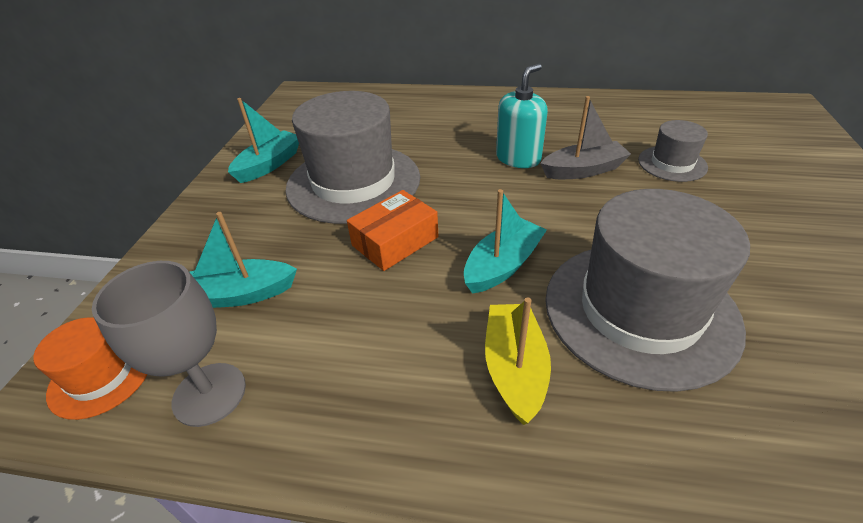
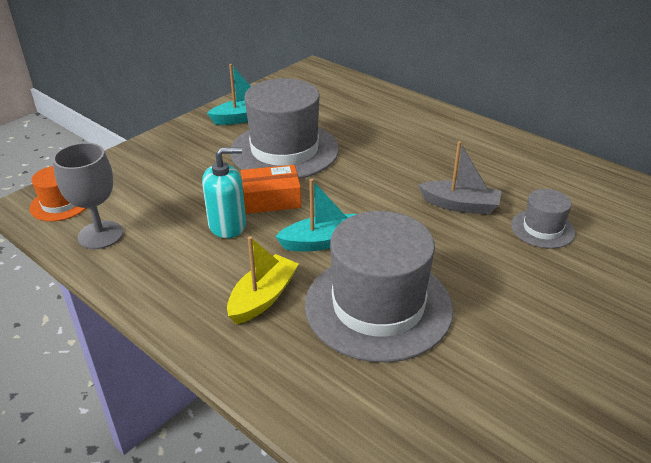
camera: 30 degrees right, 5 degrees down
turquoise boat [190,212,297,308] -> none
turquoise soap dispenser [496,64,548,168] -> turquoise soap dispenser moved to [202,147,246,238]

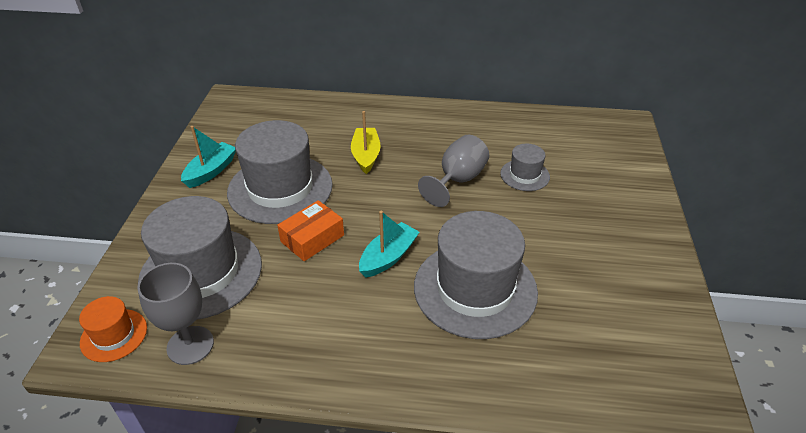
camera: 35 degrees left, 5 degrees up
turquoise soap dispenser [202,147,246,238] -> none
yellow boat [227,236,299,325] -> yellow boat moved to [351,111,381,174]
grey boat [418,141,502,215] -> grey goblet [418,135,489,207]
none -> grey hat [138,196,262,320]

